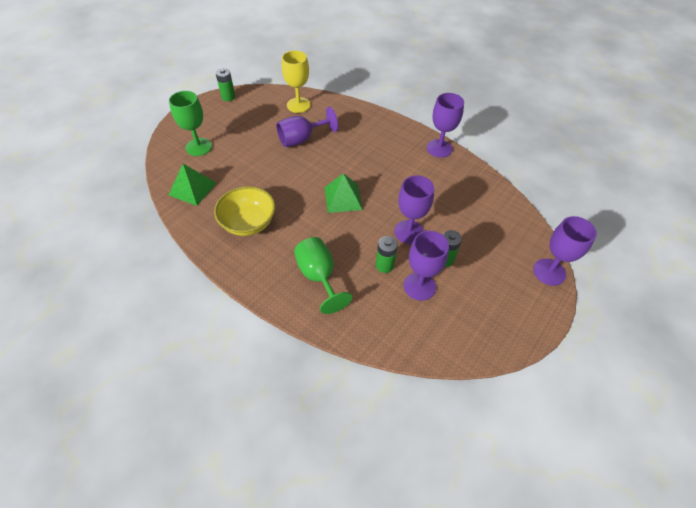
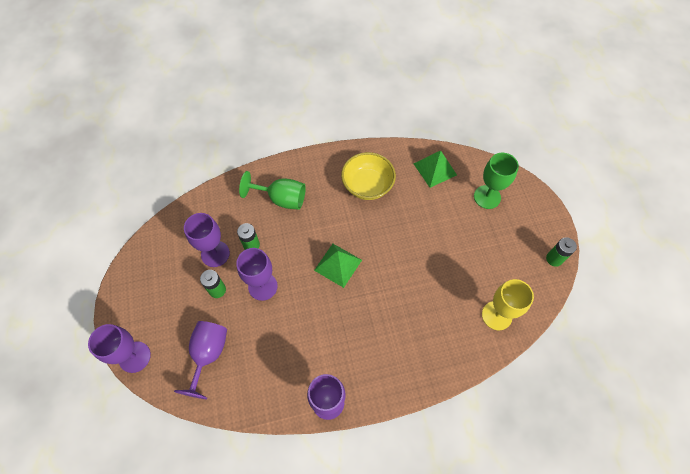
camera: 130 degrees right, 10 degrees up
purple goblet [276,106,338,147] -> purple goblet moved to [174,321,227,399]

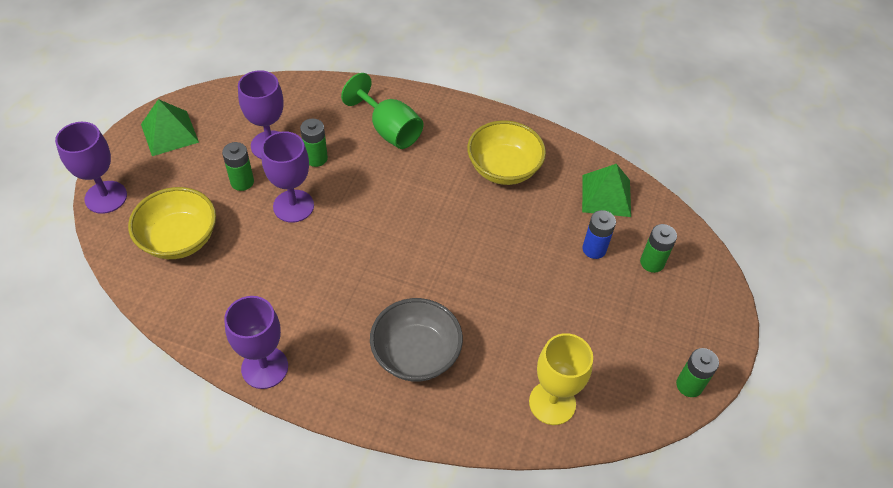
camera: 30 degrees right, 10 degrees down
purple goblet [174,321,227,399] -> yellow bowl [128,187,216,259]
green pyramid [314,244,362,288] -> green pyramid moved to [141,99,199,156]
green goblet [474,153,519,209] -> green battery [640,224,677,273]
none -> grey bowl [370,298,463,382]
none -> blue battery [582,210,616,259]

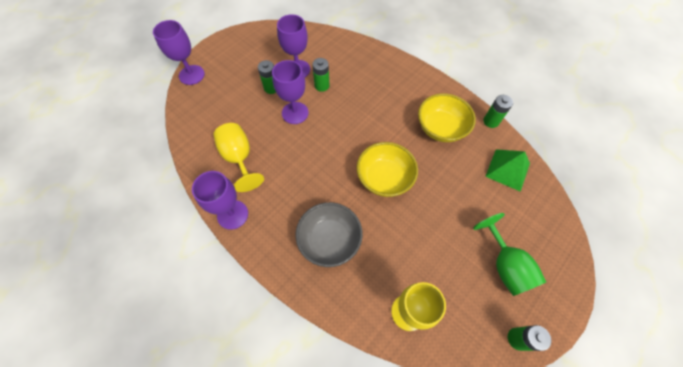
camera: 25 degrees right, 10 degrees up
yellow bowl [128,187,216,259] -> yellow bowl moved to [357,142,418,197]
green pyramid [141,99,199,156] -> none
green goblet [341,73,423,149] -> green goblet moved to [473,213,546,296]
blue battery [582,210,616,259] -> none
green battery [640,224,677,273] -> green battery moved to [483,95,513,128]
none -> yellow goblet [213,123,264,192]

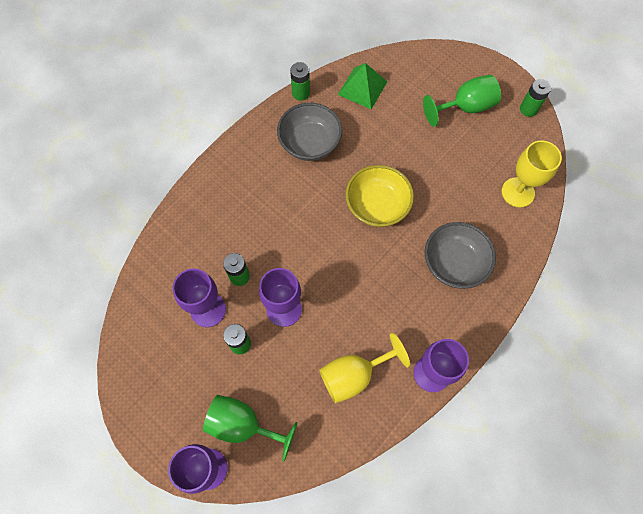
camera: 90 degrees left, 5 degrees up
yellow bowl [418,93,476,142] -> grey bowl [277,103,342,161]
none -> green goblet [203,395,298,461]

